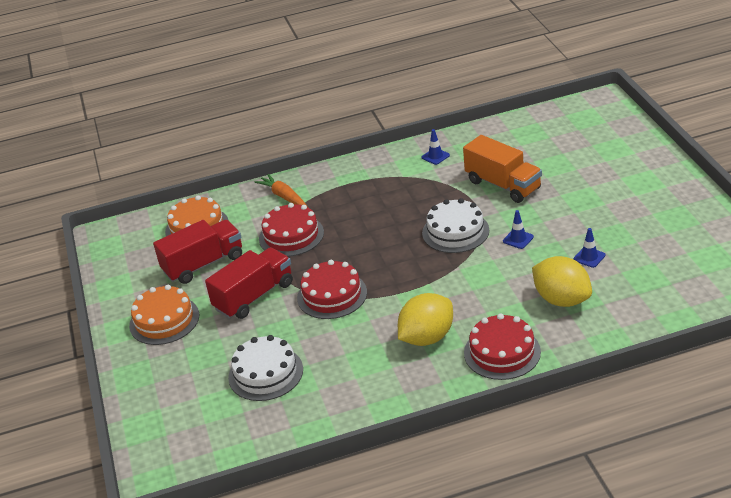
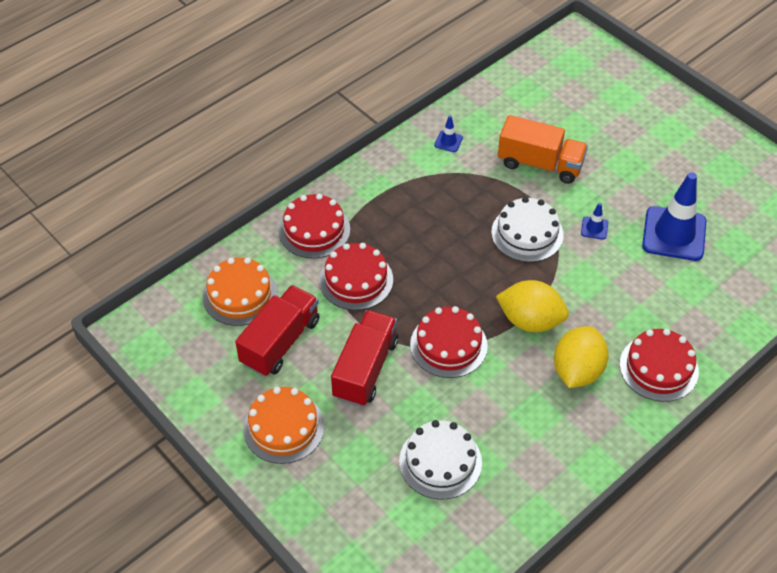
camera: 30 degrees left, 15 degrees up
orange carrot [255,174,308,207] -> red cake [278,194,350,259]
yellow lemon [532,256,592,307] -> yellow lemon moved to [496,280,569,332]
blue traffic cone [573,228,605,268] -> blue traffic cone [642,172,706,261], size x2.34

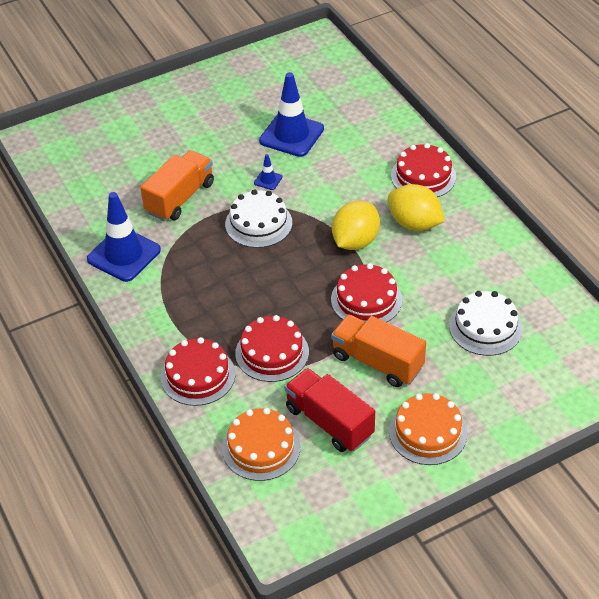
camera: 75 degrees left, 5 degrees down
red truck [331,310,398,407] -> orange truck [331,314,426,387]
blue traffic cone [434,116,463,152] -> blue traffic cone [87,192,161,282], size x2.34

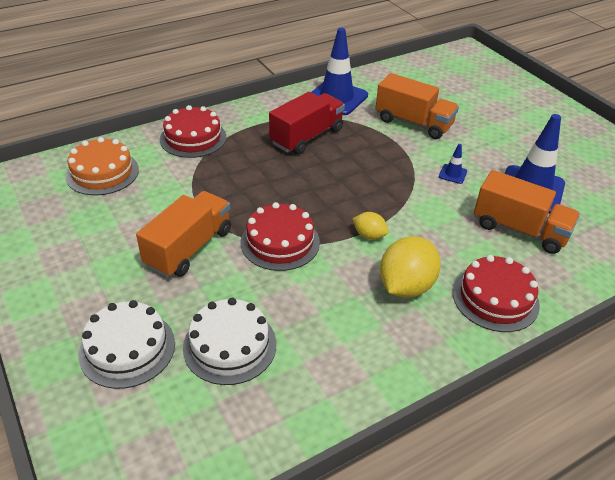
camera: 85 degrees right, 5 degrees down
white cake [225,189,292,248] -> white cake moved to [79,300,175,389]
red cake [235,315,309,382] -> none
red truck [285,368,375,452] -> red truck moved to [269,92,345,154]
yellow lemon [332,201,380,250] -> yellow lemon [352,212,389,240], size x0.52
orange cake [389,393,467,465] -> none
none -> orange truck [474,170,580,254]

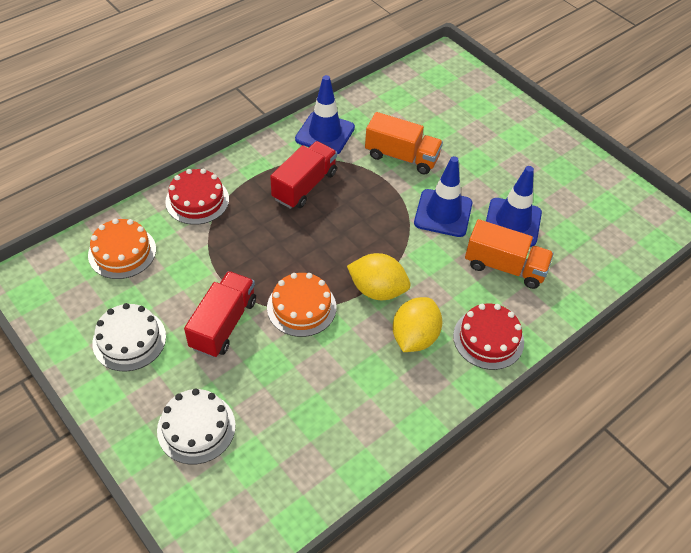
camera: 10 degrees left, 10 degrees up
orange truck [136,191,231,277] -> red truck [184,271,256,358]
white cake [183,298,276,385] -> white cake moved to [92,303,166,371]
red cake [241,202,320,271] -> orange cake [267,273,336,337]
yellow lemon [352,212,389,240] -> yellow lemon [347,253,410,300], size x1.92
blue traffic cone [439,144,467,184] -> blue traffic cone [414,156,472,237], size x2.34

